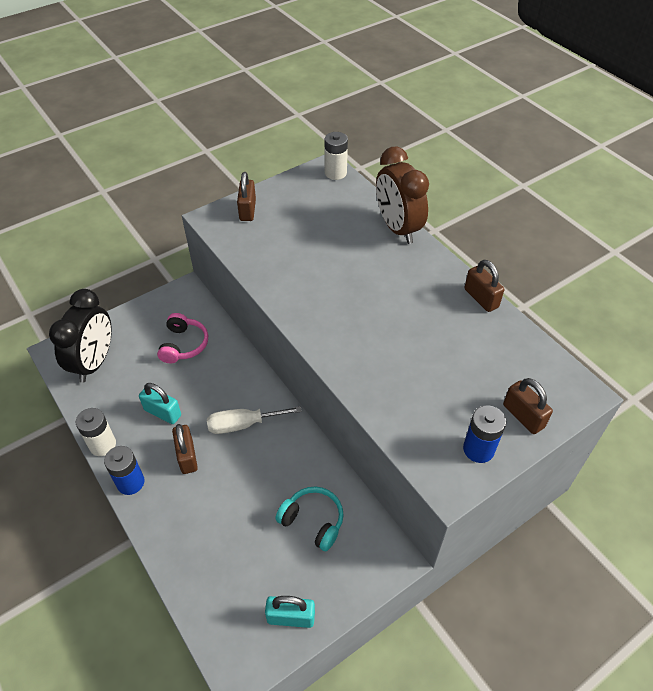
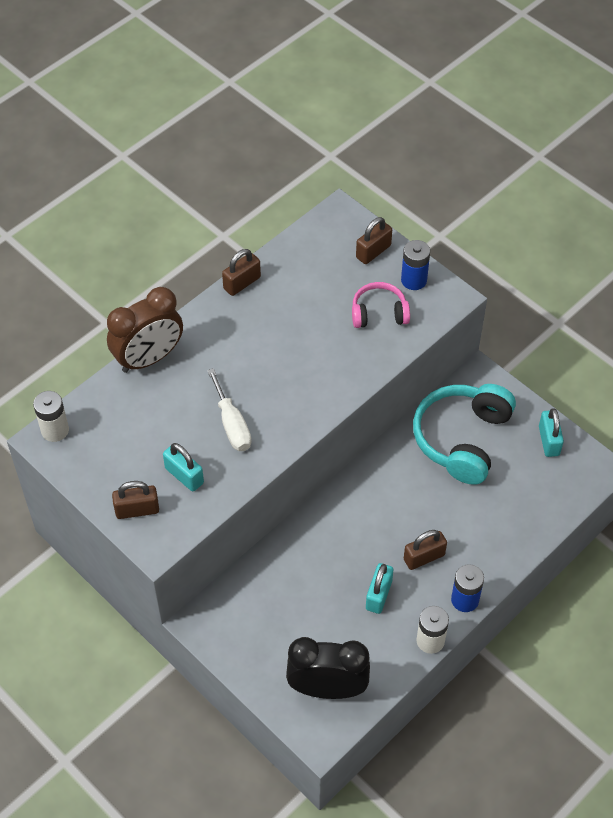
camera: 100 degrees left, 5 degrees up
pink headphones [157,313,208,363] -> pink headphones moved to [352,282,410,328]
white screwdriver [207,406,302,434] -> white screwdriver moved to [207,368,252,451]
turquoise headphones [275,487,344,551] -> turquoise headphones [413,384,516,485], size x1.80
none -> turquoise padlock [163,443,204,492]

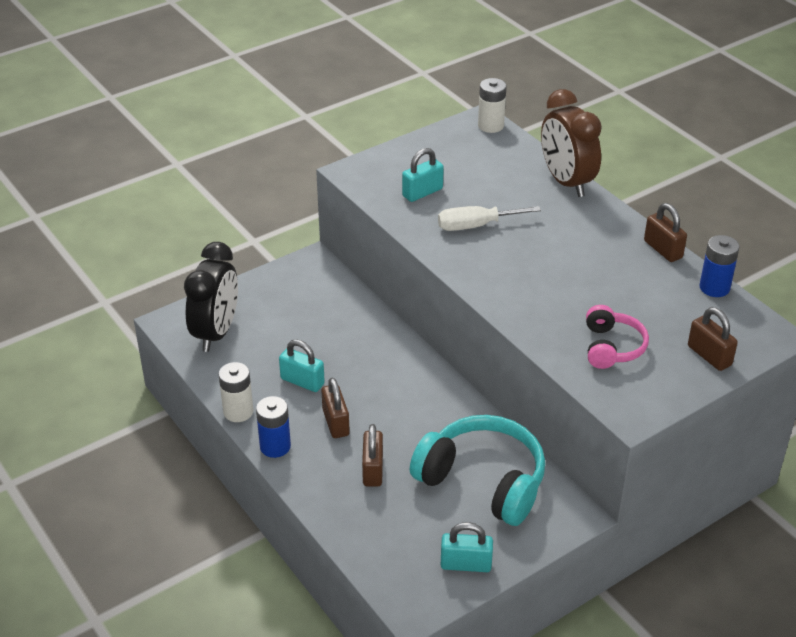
camera: 100 degrees right, 15 degrees down
brown padlock [112,481,159,519] -> brown padlock moved to [362,424,383,487]
blue battery [401,240,430,290] -> blue battery moved to [699,235,739,297]

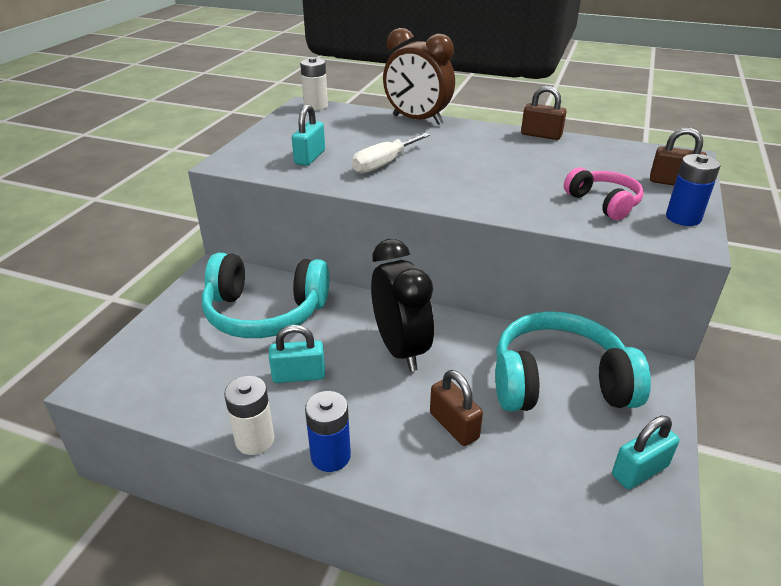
camera: 35 degrees left, 5 degrees down
black clock [184,242,238,352] -> black clock moved to [371,239,434,371]
brown padlock [322,378,350,438] -> none
blue battery [699,235,739,297] -> blue battery moved to [666,154,721,226]
none -> turquoise headphones [202,252,329,338]

